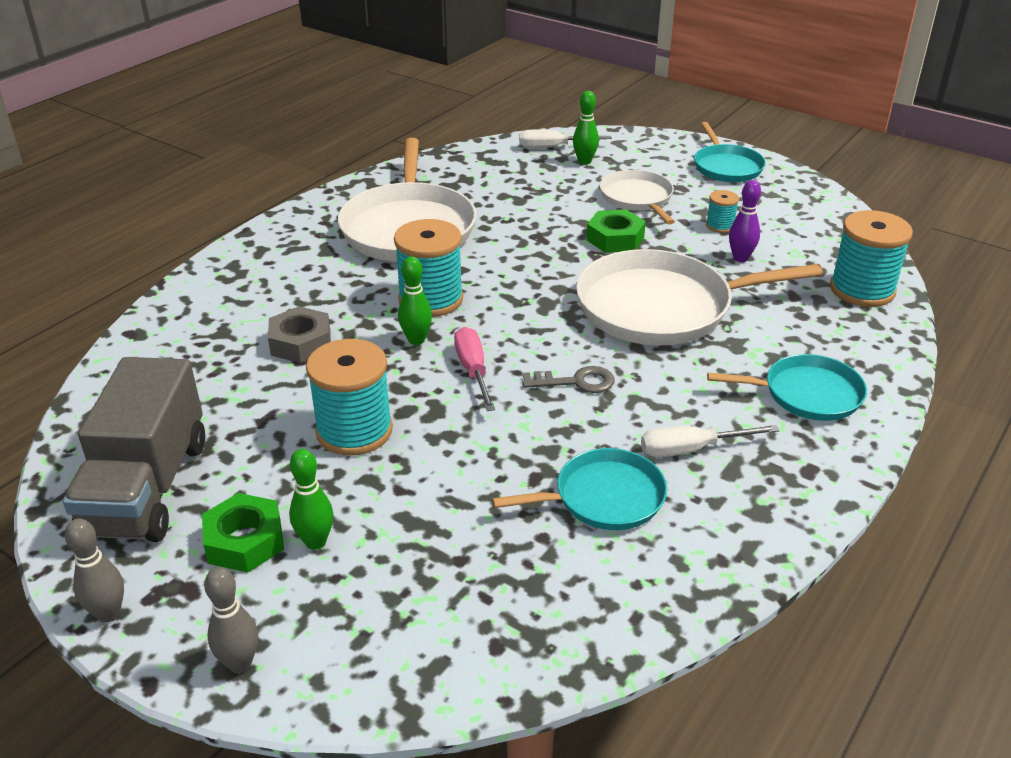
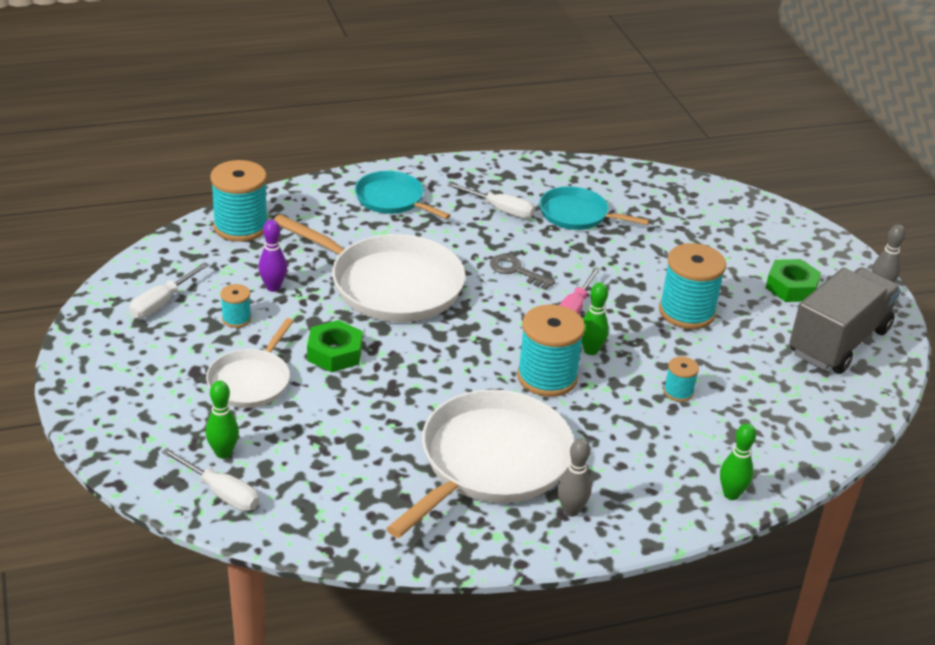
camera: 145 degrees left, 0 degrees up
grey bowling pin [204,567,258,673] -> grey bowling pin moved to [558,439,591,517]
grey nut [268,306,331,363] -> turquoise spool [664,356,699,402]
green bowling pin [289,449,334,549] -> green bowling pin moved to [720,423,756,500]
turquoise pan [694,122,766,182] -> none
none -> white screwdriver [129,262,209,319]

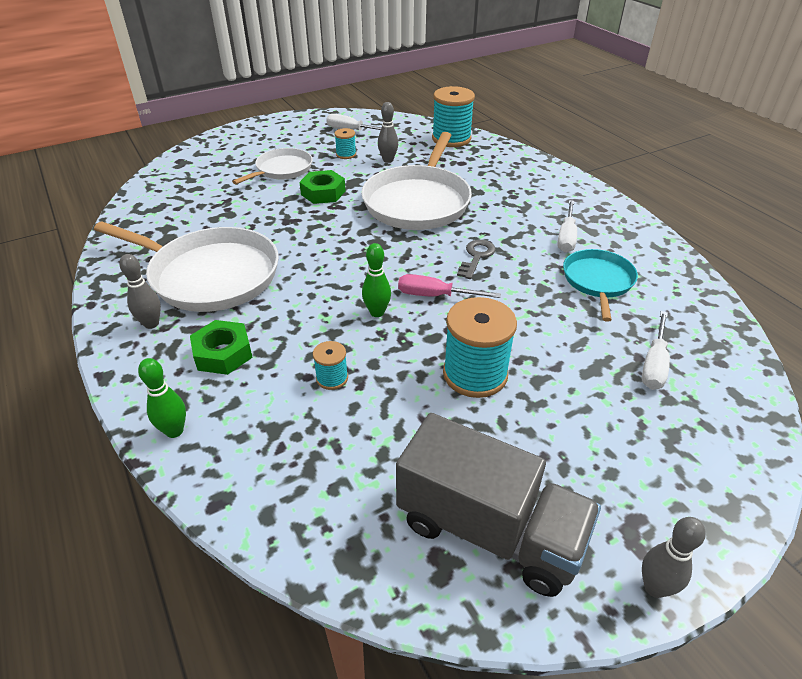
camera: 80 degrees right, 5 degrees up
white screwdriver [162,448,259,511] -> white screwdriver moved to [642,311,670,390]
white pan [206,318,294,408] -> white pan turned 120 degrees clockwise [232,148,312,184]
green bowling pin [206,381,239,459] -> none
purple bowling pin [258,220,287,292] -> grey bowling pin [378,102,398,163]
turquoise pan [355,171,451,219] -> none
turquoise spool [517,305,585,397] -> none
green nut [765,259,821,302] -> green nut moved to [190,320,253,375]

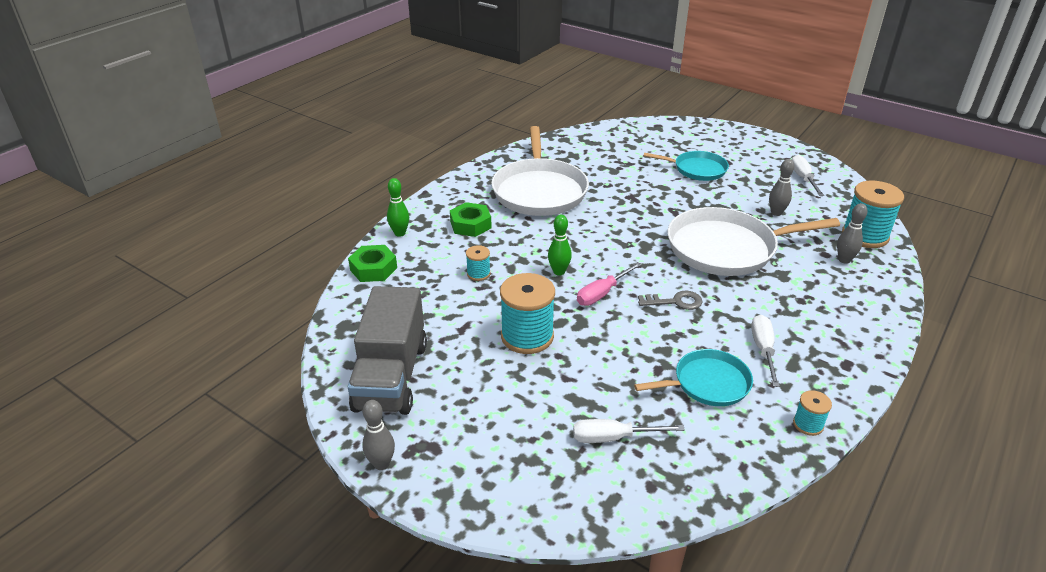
camera: 65 degrees right, 5 degrees down
grey bowling pin [119,254,161,329] -> grey bowling pin moved to [837,203,868,264]
white pan [232,148,312,184] -> turquoise pan [644,151,729,181]
green nut [299,170,346,204] -> green nut moved to [348,245,397,282]
turquoise spool [334,128,356,159] -> turquoise spool moved to [793,390,832,436]
pink screwdriver [398,274,501,298] -> pink screwdriver turned 120 degrees counterclockwise [577,262,642,306]
white screwdriver [558,200,577,253] -> white screwdriver turned 105 degrees clockwise [751,315,780,387]

